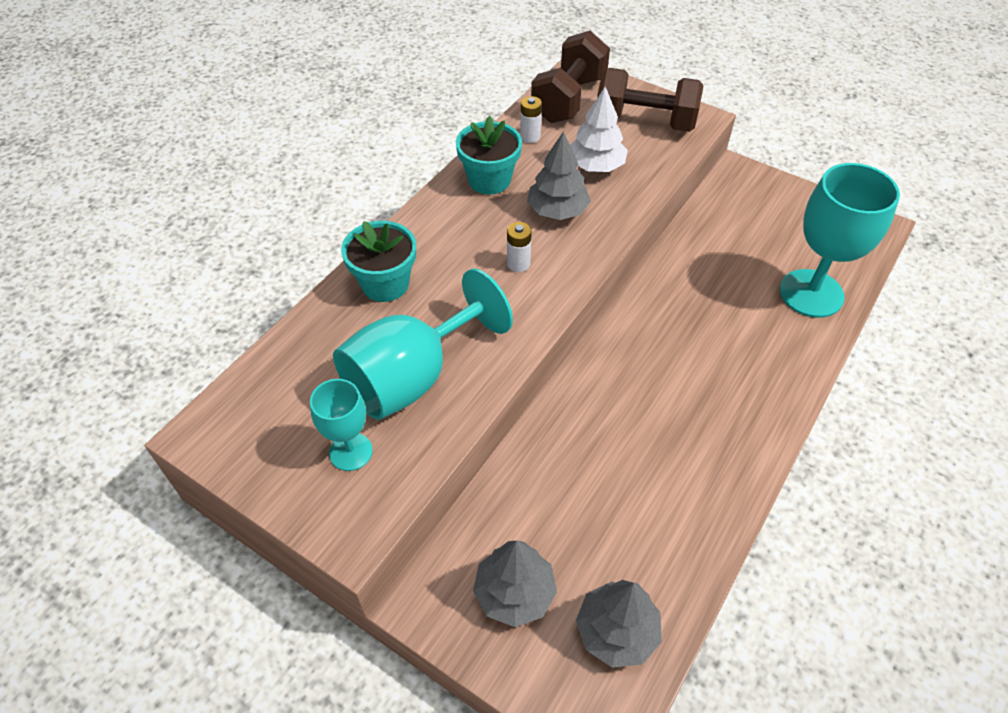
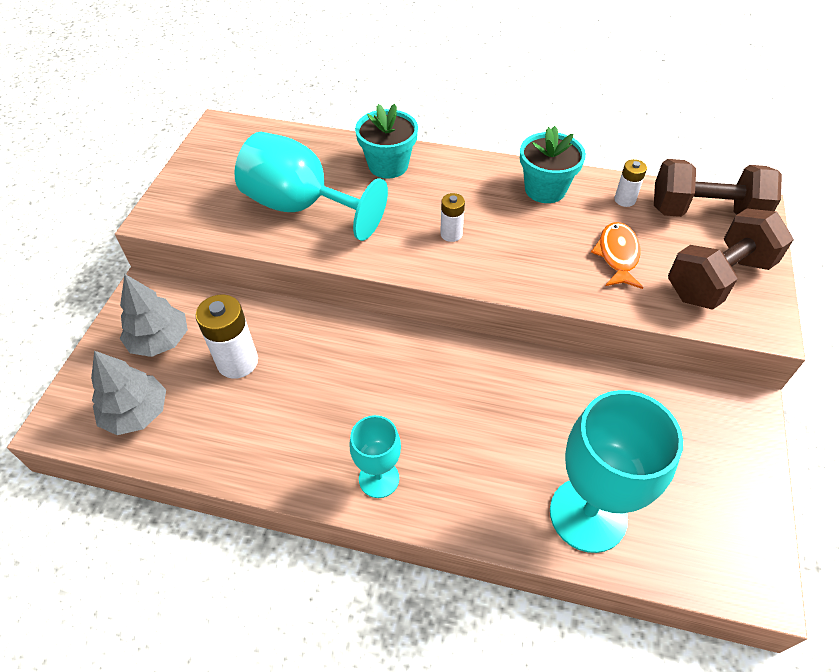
camera: 70 degrees right, 0 degrees up
turquoise goblet [310,379,373,471] -> turquoise goblet moved to [349,415,401,498]
grey tree [527,131,591,220] -> none
white tree [570,87,628,172] -> orange fish [591,222,643,289]
brown dumbbell [597,68,703,132] -> brown dumbbell turned 60 degrees clockwise [668,209,794,310]
none -> white battery [195,295,258,379]

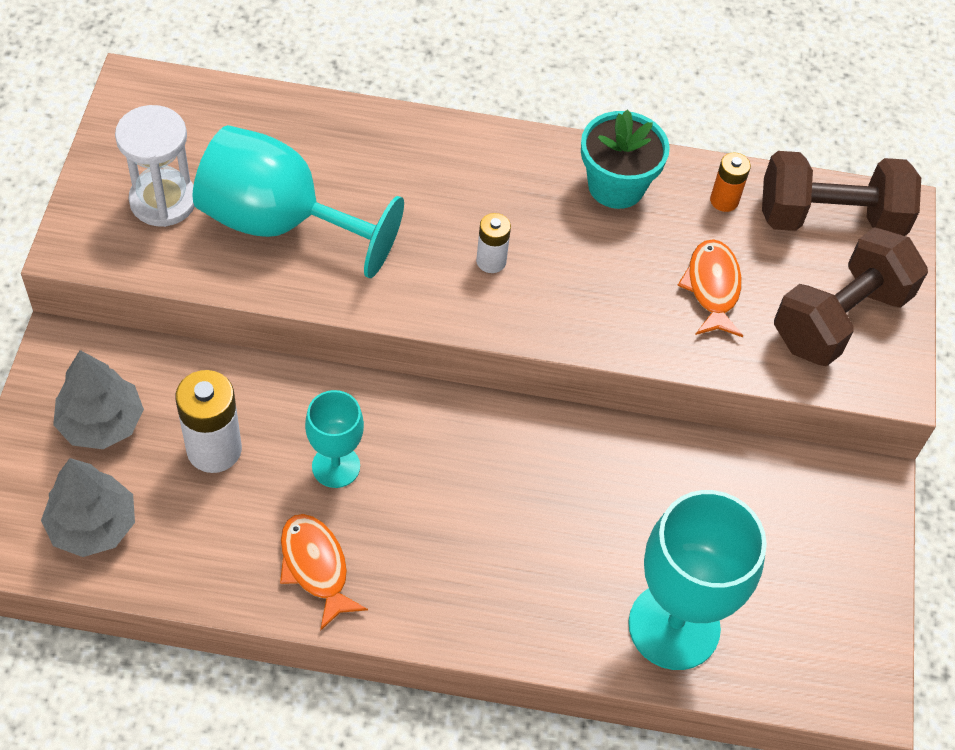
camera: 10 degrees left, 5 degrees up
turquoise goblet [349,415,401,498] -> turquoise goblet moved to [305,390,364,488]
turquoise flower pot [355,104,418,179] -> none
white battery [614,159,647,207] -> orange battery [710,152,751,212]
none -> white hourglass [115,105,195,227]
none -> orange fish [280,514,368,631]

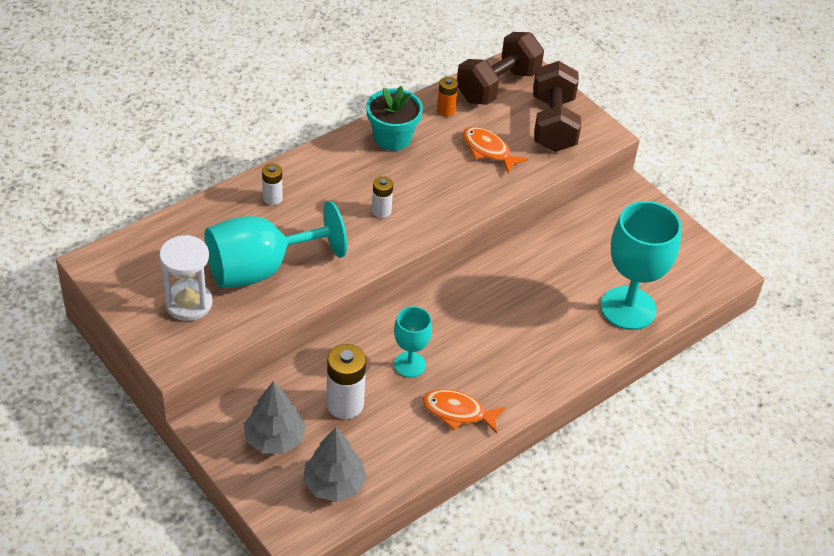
camera: 45 degrees left, 10 degrees down
none -> white battery [262,164,283,205]

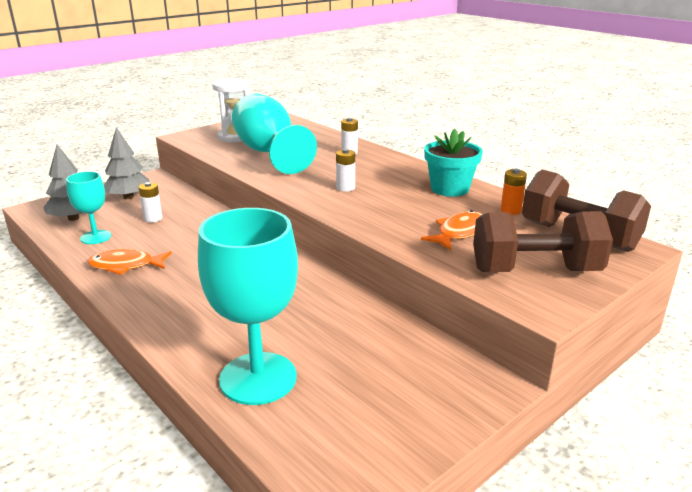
camera: 90 degrees right, 20 degrees down
white battery [326,344,366,419] -> white battery [139,182,162,222], size x0.57
turquoise goblet [394,306,432,378] -> turquoise goblet moved to [66,171,111,244]
orange fish [423,389,505,434] -> orange fish turned 105 degrees counterclockwise [88,249,172,275]

